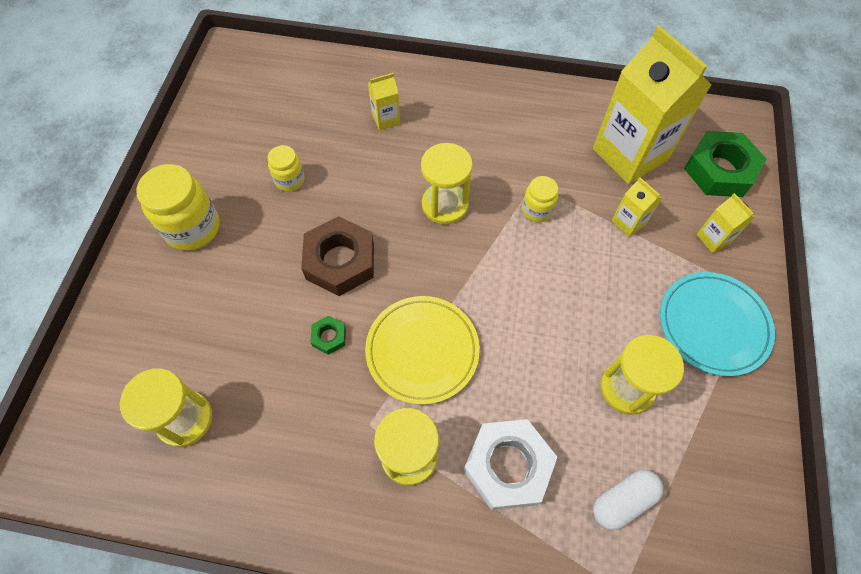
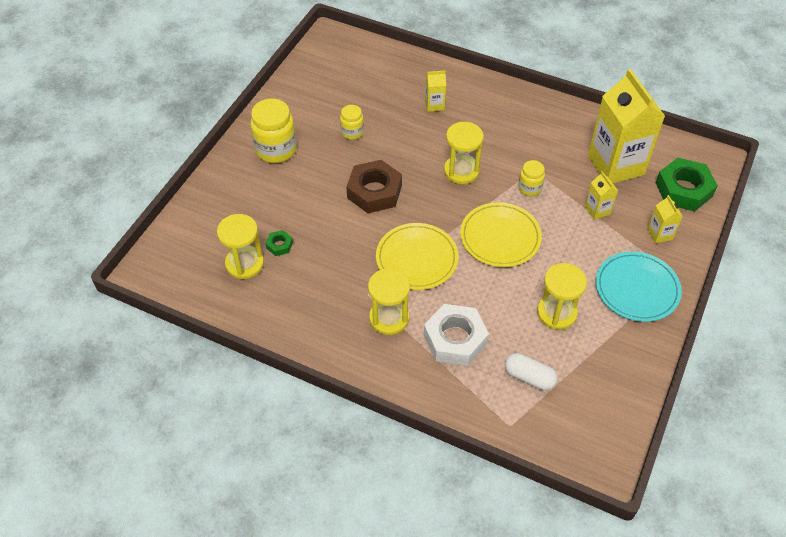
camera: 15 degrees right, 10 degrees down
green nut [310,316,346,355] -> green nut moved to [265,230,293,256]
white capsule [593,470,663,530] -> white capsule turned 45 degrees clockwise [505,353,558,390]
none -> yellow plate [460,202,542,267]

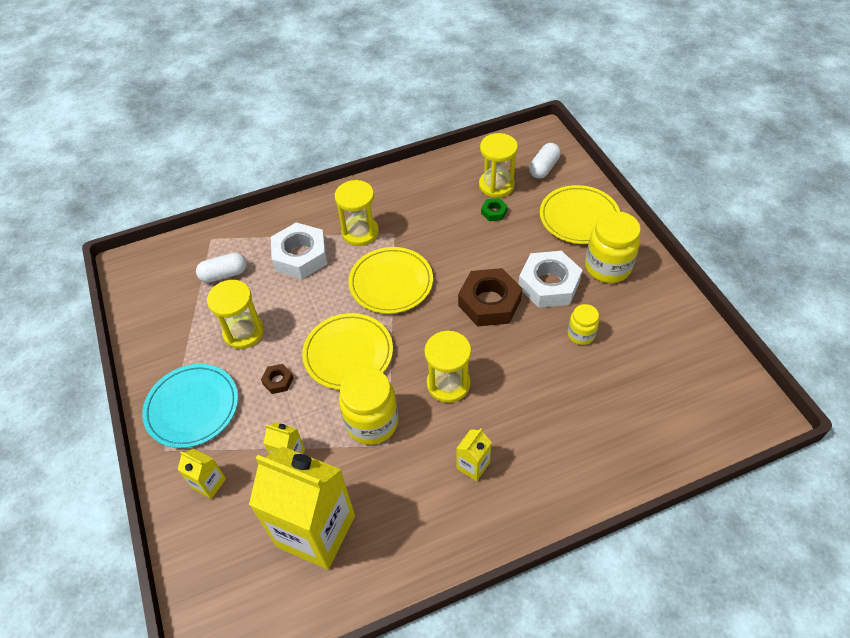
camera: 135 degrees right, 0 degrees up
yellow carton [425,70,446,112] -> yellow carton moved to [456,428,492,481]
yellow jar [518,160,545,196] -> yellow jar [339,367,398,445], size x1.80
green nut [656,158,718,211] -> none
none -> brown nut [261,364,293,394]
none -> white nut [519,251,582,308]
none -> white capsule [529,143,561,179]
none -> yellow plate [540,185,620,244]

